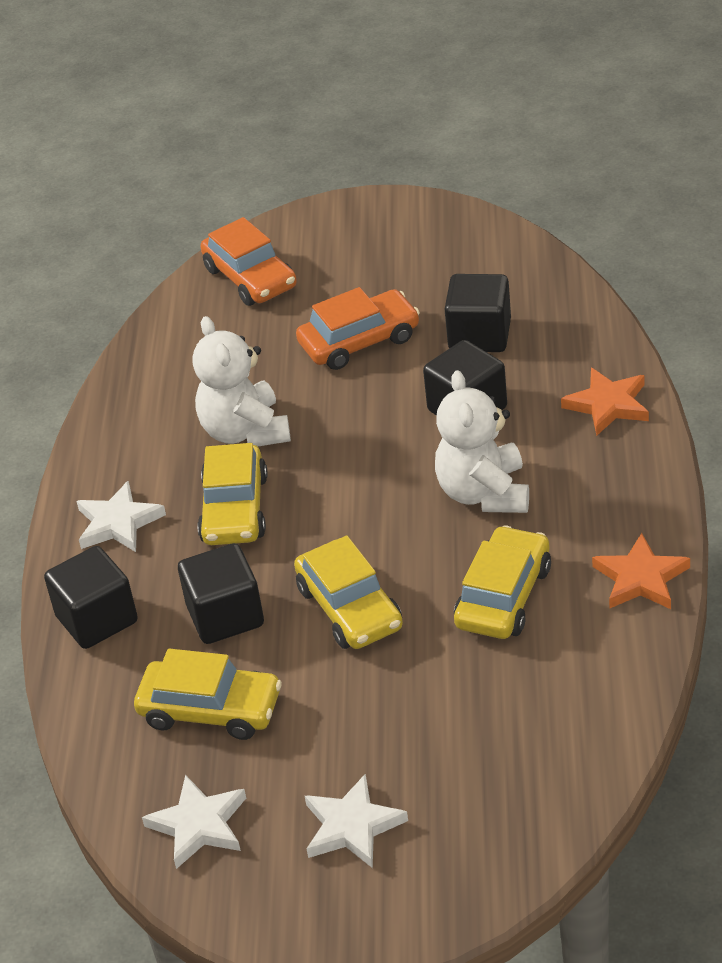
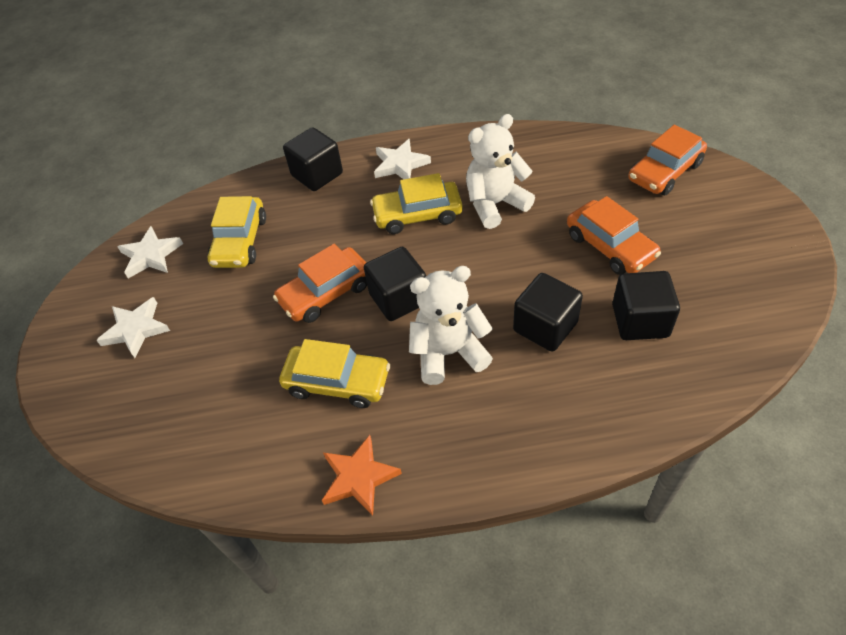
camera: 80 degrees right, 10 degrees up
black cube [178,543,264,644] -> black cube moved to [364,247,426,321]
yellow car [294,535,403,649] -> orange car [273,244,367,323]
orange star [561,368,649,436] -> none

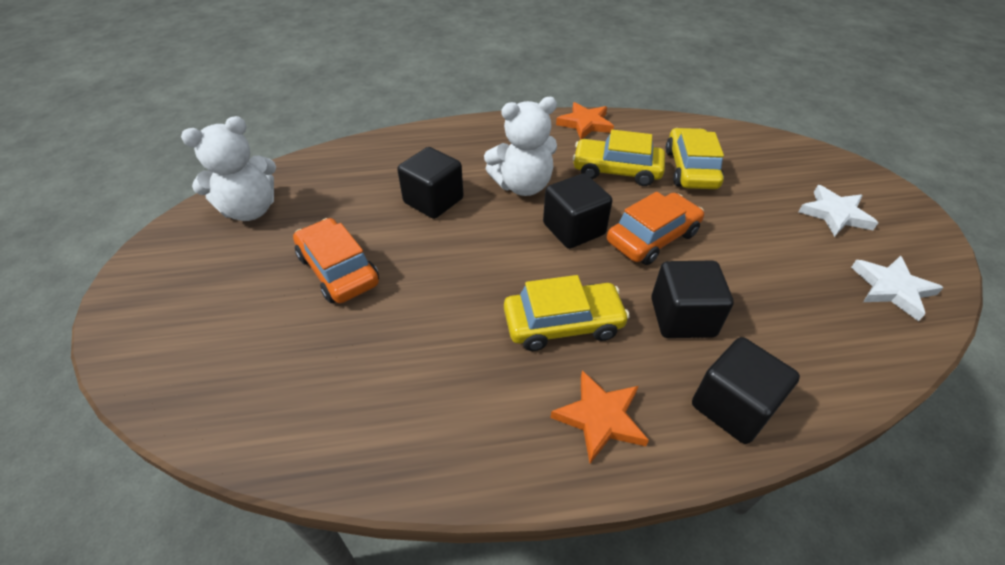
camera: 175 degrees right, 5 degrees down
yellow car [208,196,266,268] -> yellow car moved to [666,128,724,189]
white star [374,139,431,179] -> orange star [550,370,649,463]
white teddy bear [466,114,535,229] -> white teddy bear moved to [181,116,276,221]
black cube [612,271,680,340] -> black cube moved to [651,261,734,338]
orange car [628,125,707,195] -> none

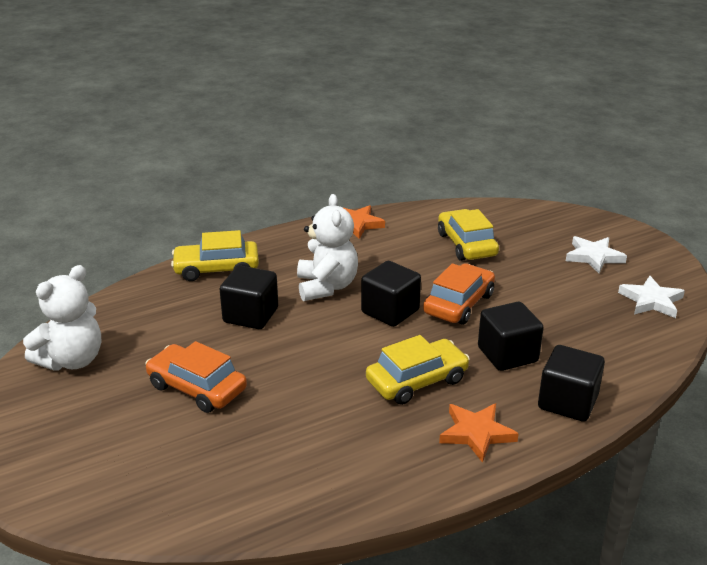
camera: 20 degrees left, 15 degrees down
white teddy bear [484,97,557,196] -> white teddy bear turned 60 degrees counterclockwise [297,194,358,301]
yellow car [572,130,665,186] -> yellow car moved to [171,230,259,281]

